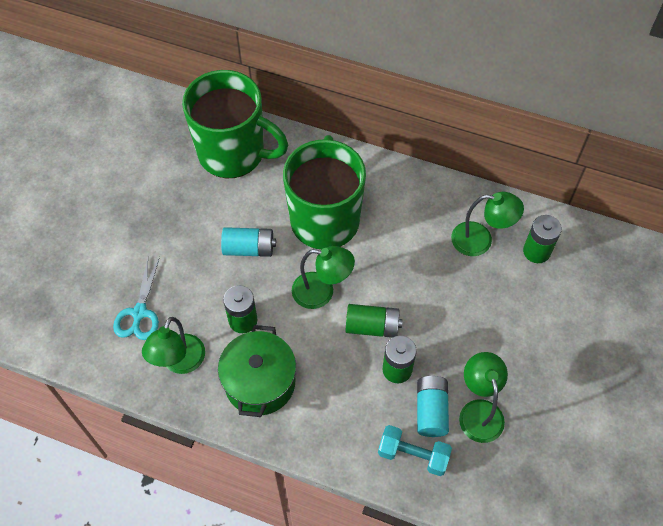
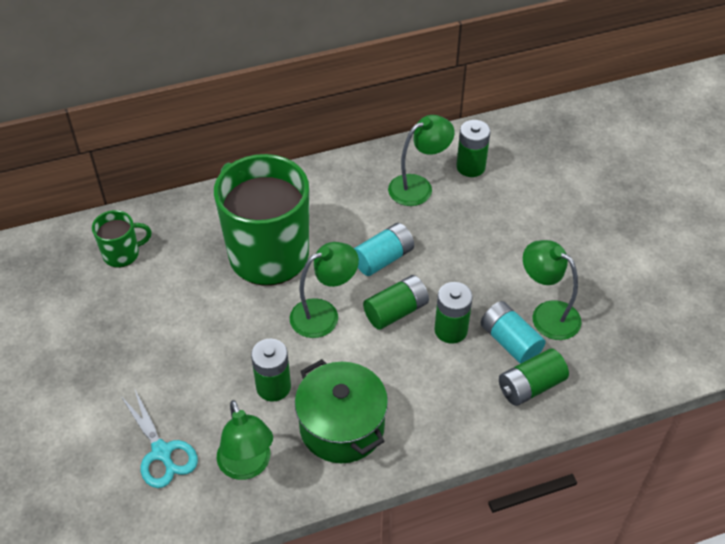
camera: 40 degrees left, 10 degrees down
green mug [182,70,288,178] -> green mug [92,210,152,268], size x0.45
turquoise battery [221,227,276,257] -> turquoise battery moved to [354,223,414,276]
turquoise dumbbell [378,425,452,476] -> green battery [499,348,569,406]

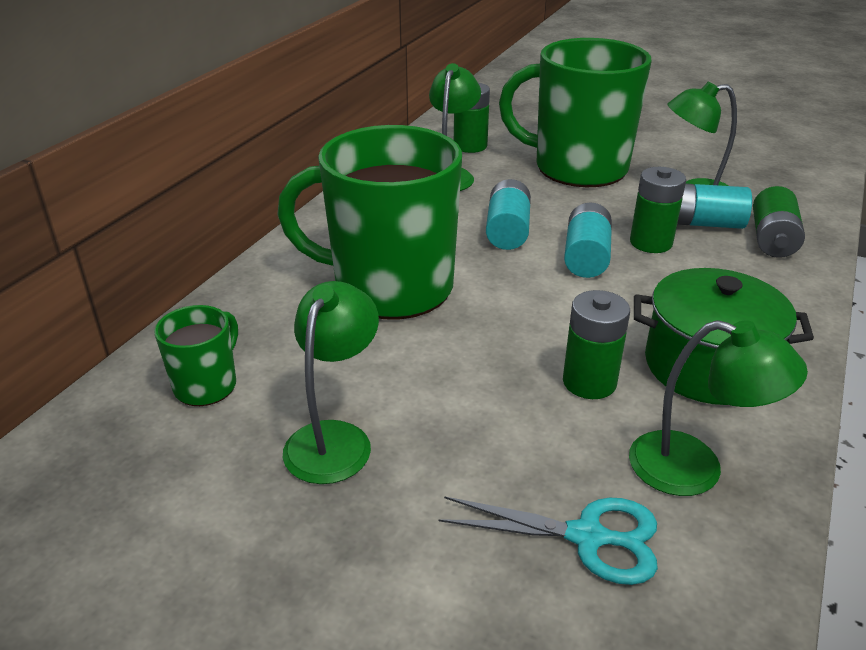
camera: 45 degrees left, 15 degrees down
green lamp [290,242,359,338] -> green lamp moved to [283,281,379,484]
green battery [363,275,429,330] -> turquoise battery [564,202,612,278]
none -> green mug [499,38,652,187]

